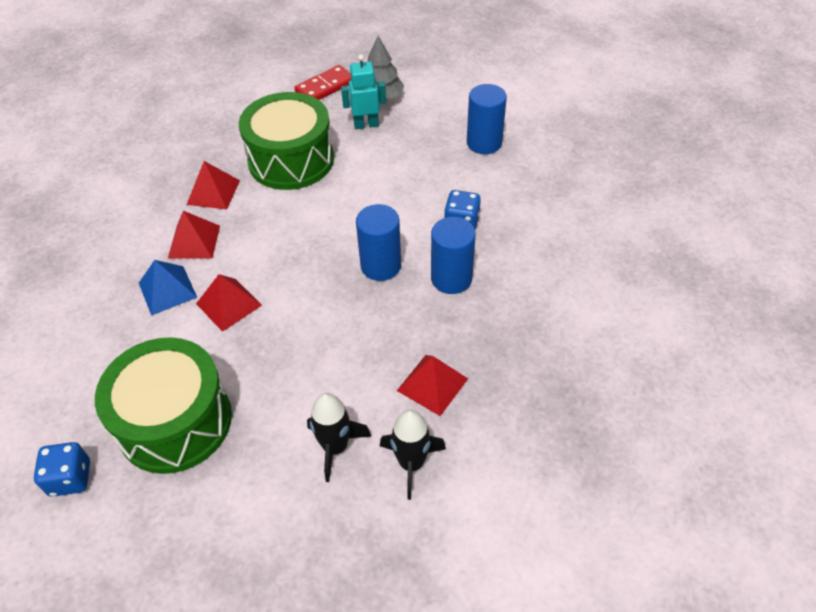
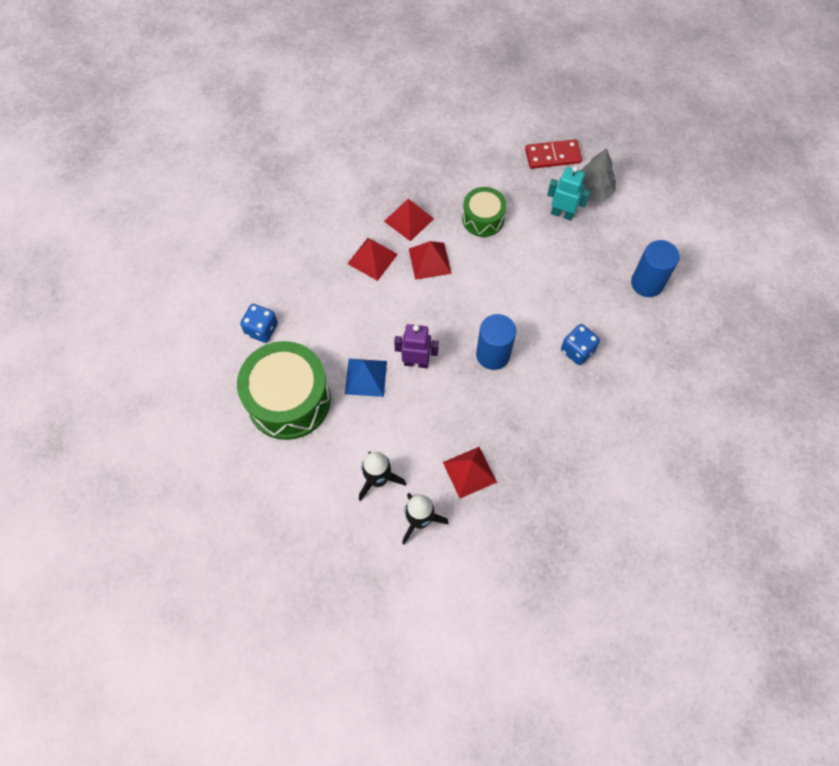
camera: 30 degrees right, 15 degrees up
blue dice [34,442,90,497] -> blue dice moved to [240,304,278,343]
blue pyramid [139,260,197,315] -> blue pyramid moved to [345,359,387,397]
red pyramid [196,274,262,332] -> red pyramid moved to [409,241,452,280]
green drum [239,92,334,190] -> green drum [462,187,507,237], size x0.55
blue cylinder [431,217,476,294] -> none
none -> purple robot [394,324,439,368]

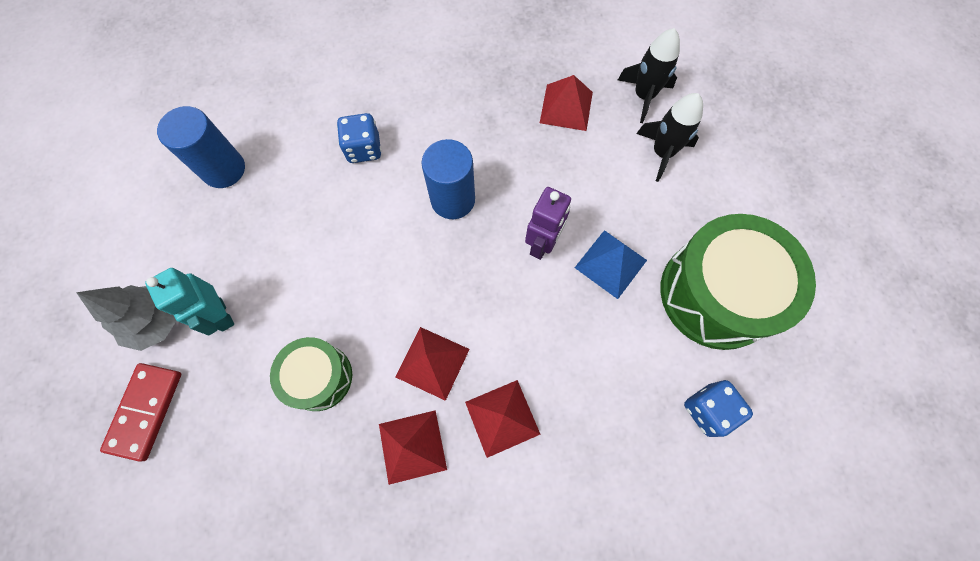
camera: 145 degrees left, 5 degrees up
purple robot [394,324,439,368] -> purple robot turned 105 degrees counterclockwise [525,187,571,260]
red domino [525,139,582,169] -> red domino turned 75 degrees clockwise [100,363,181,462]

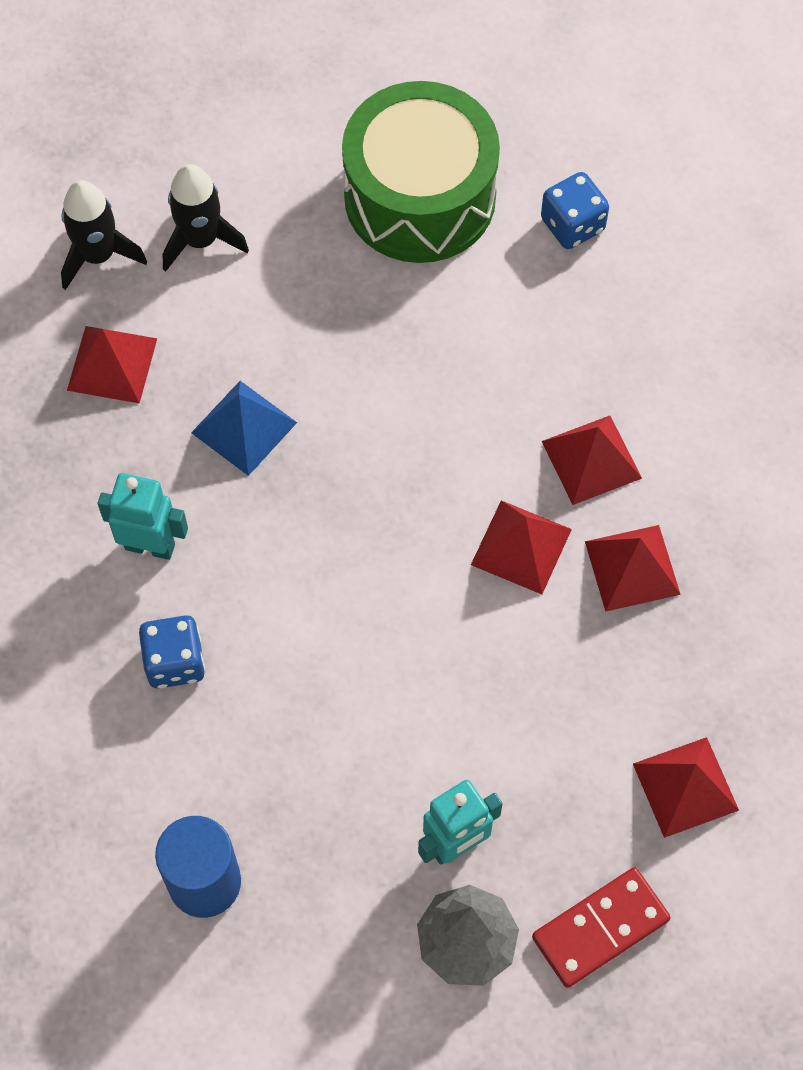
camera: 90 degrees left, 5 degrees down
red domino [100,363,181,462] -> red domino turned 45 degrees counterclockwise [532,867,671,988]
green drum [270,337,352,411] -> none
blue cylinder [421,139,475,219] -> none
purple robot [525,187,571,260] -> none
blue pyramid [575,230,647,299] -> blue pyramid moved to [191,381,297,476]
none -> turquoise robot [98,473,188,560]
none -> red pyramid [633,737,739,838]

